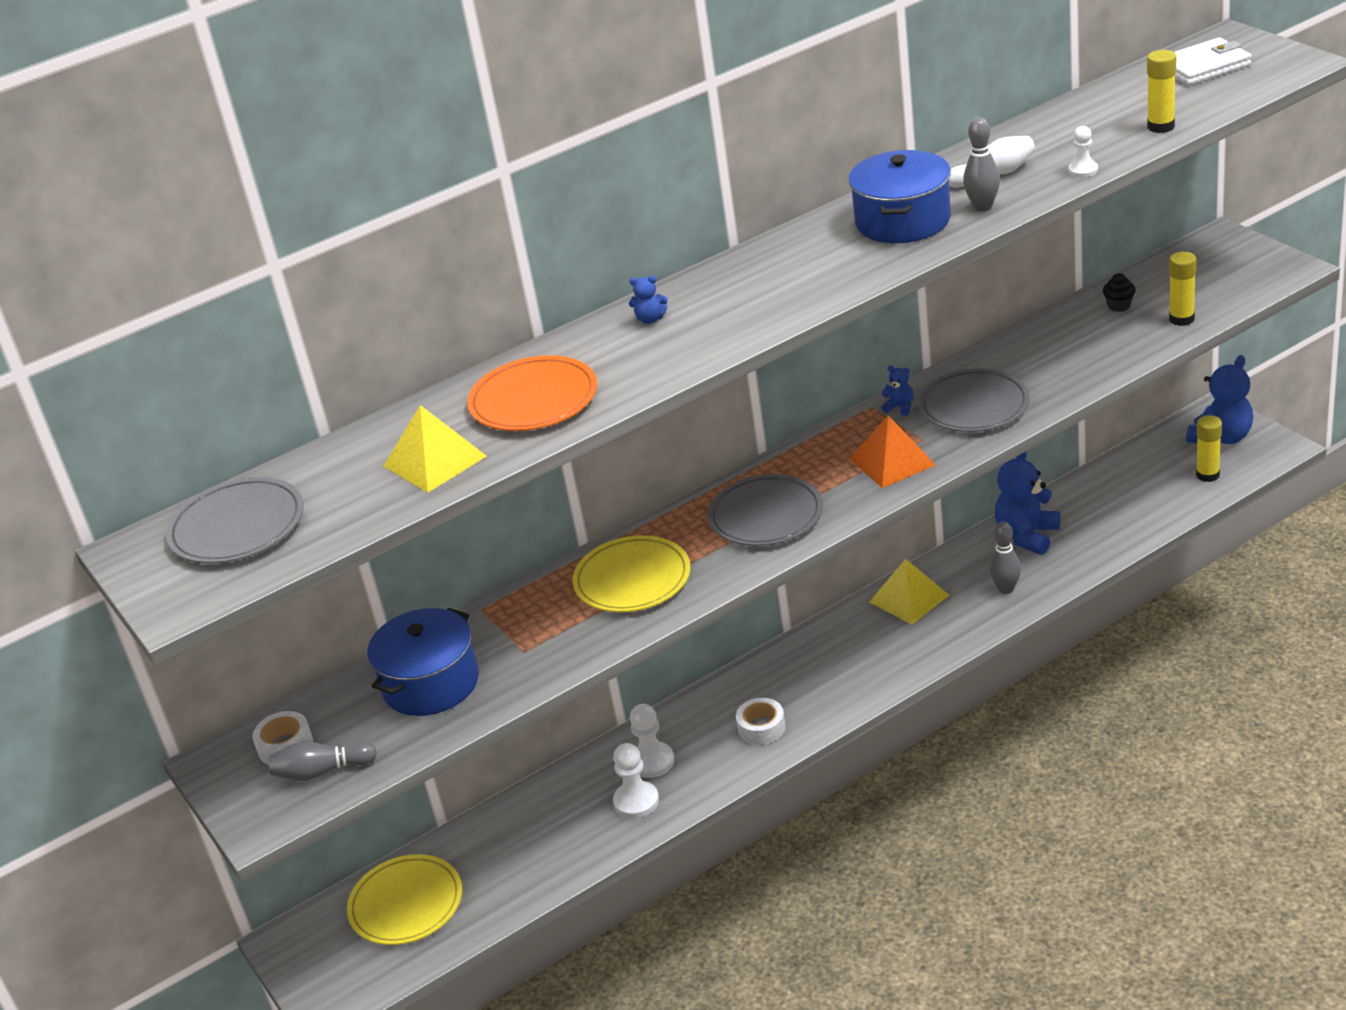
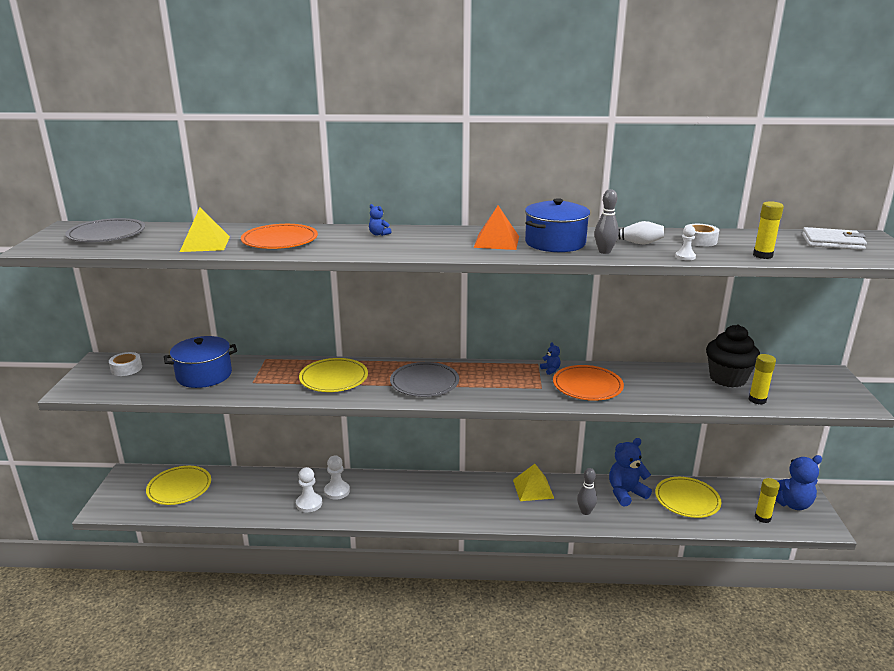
camera: 30 degrees right, 10 degrees down
grey bowling pin [269,741,377,781] -> none
white tape [736,698,785,745] -> white tape moved to [683,224,719,247]
orange pyramid [849,415,936,488] -> orange pyramid moved to [474,206,519,250]
grey plate [919,368,1030,432] -> orange plate [553,365,624,401]
black cupcake [1103,273,1136,312] -> black cupcake [706,324,760,388], size x2.42
none -> yellow plate [655,477,722,518]

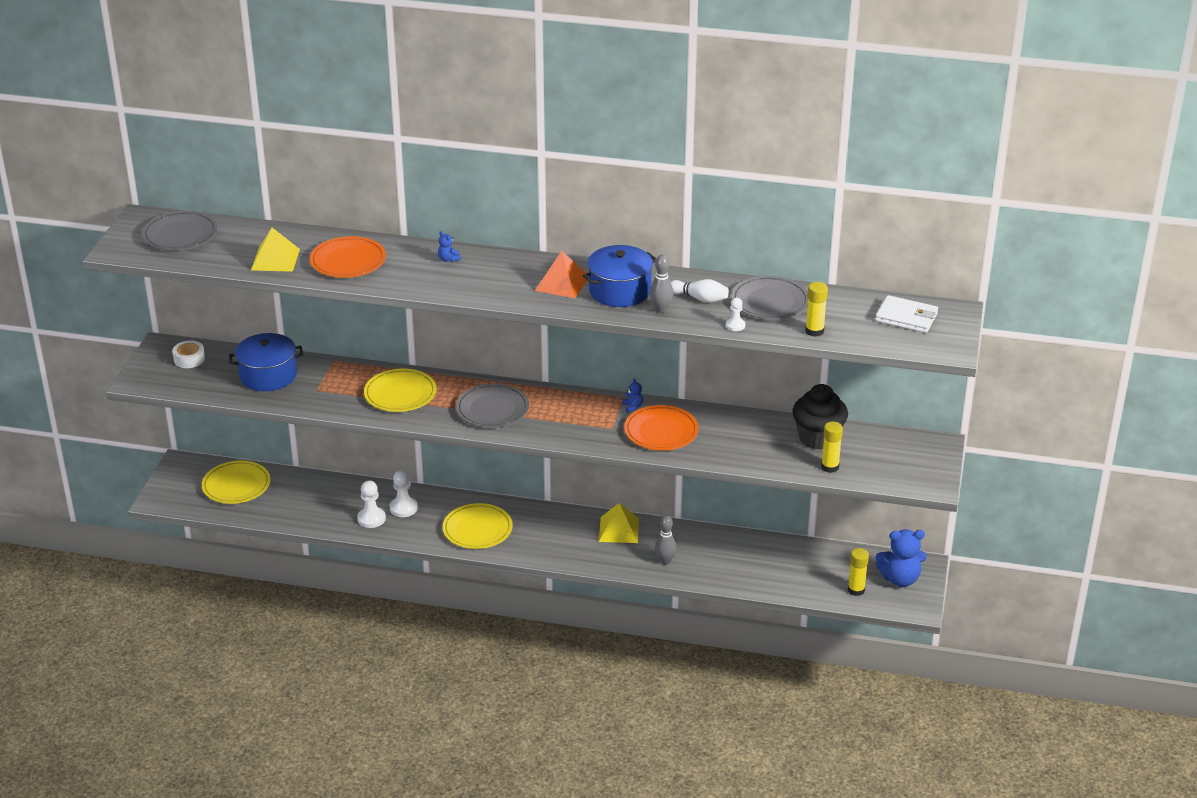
camera: 10 degrees right, 10 degrees up
blue teddy bear [609,438,652,507] -> none
yellow plate [655,477,722,518] -> yellow plate moved to [443,503,513,549]
white tape [683,224,719,247] -> grey plate [731,276,808,320]

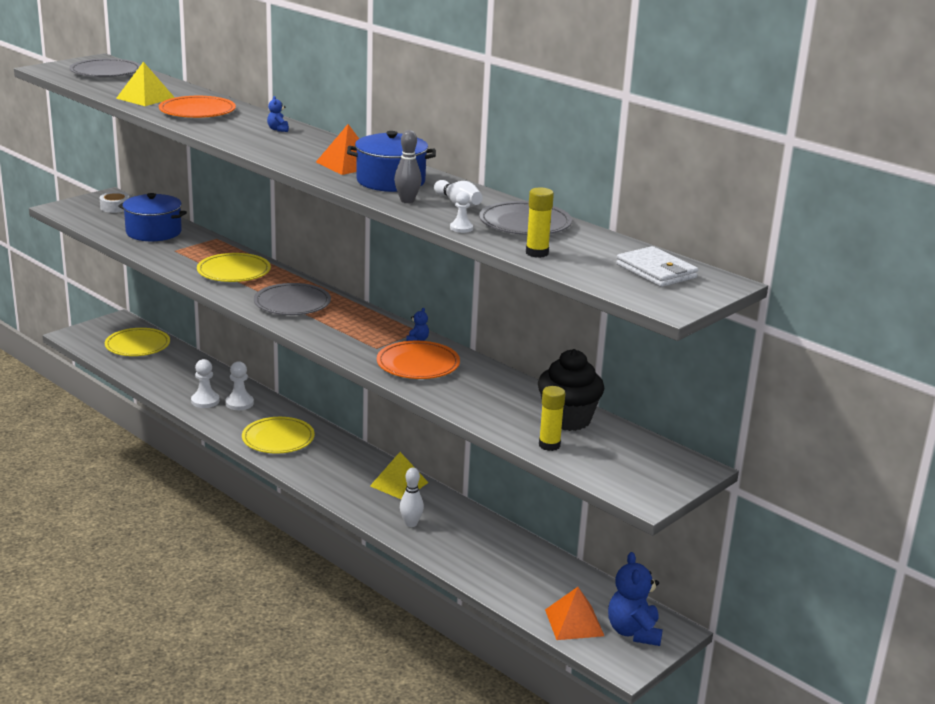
camera: 30 degrees right, 10 degrees down
grey bowling pin [655,515,677,565] -> white bowling pin [400,468,424,527]
yellow glue stick [848,548,869,596] -> orange pyramid [545,587,604,640]
blue teddy bear [876,529,927,587] -> blue teddy bear turned 60 degrees clockwise [608,552,663,646]

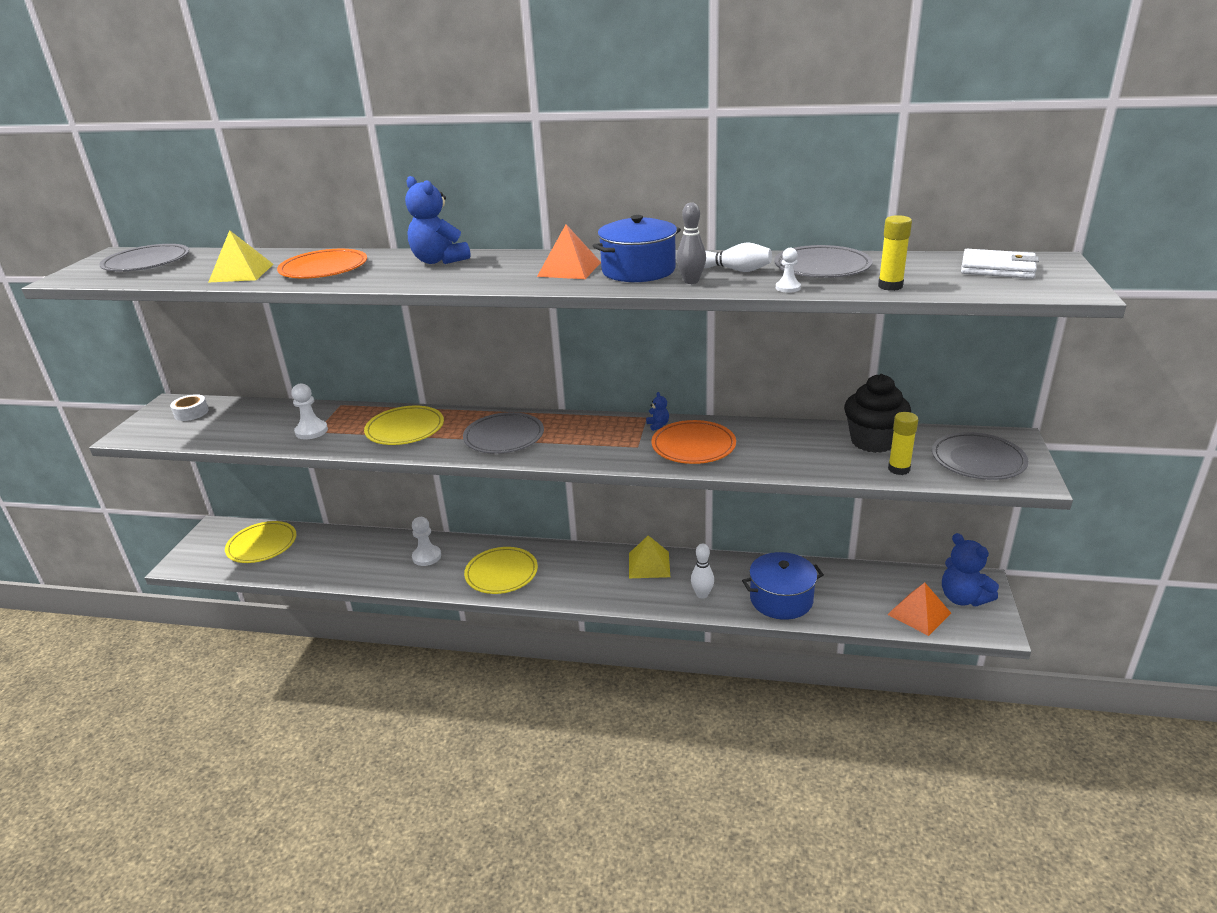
camera: 30 degrees left, 5 degrees up
blue pot [118,193,187,241] -> blue pot moved to [742,552,824,620]
white pawn [191,359,220,408] -> white pawn moved to [291,383,328,439]
blue teddy bear [267,96,289,132] -> blue teddy bear [405,176,471,264], size x2.26
none -> grey plate [932,432,1028,480]

